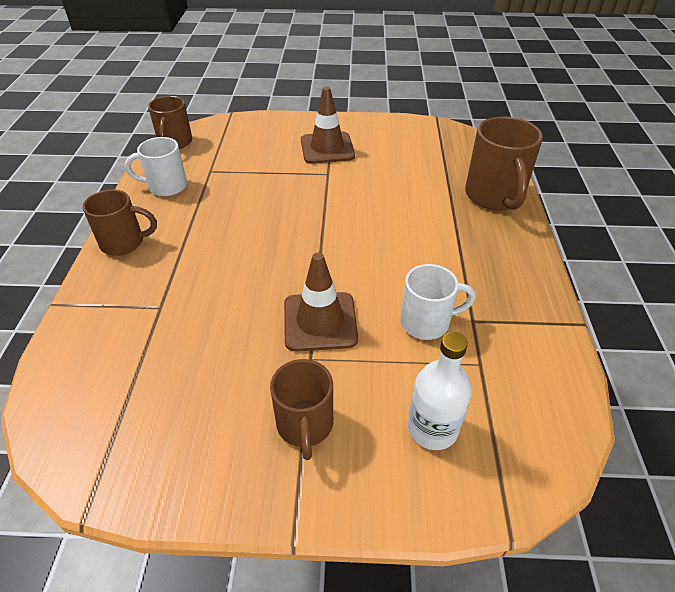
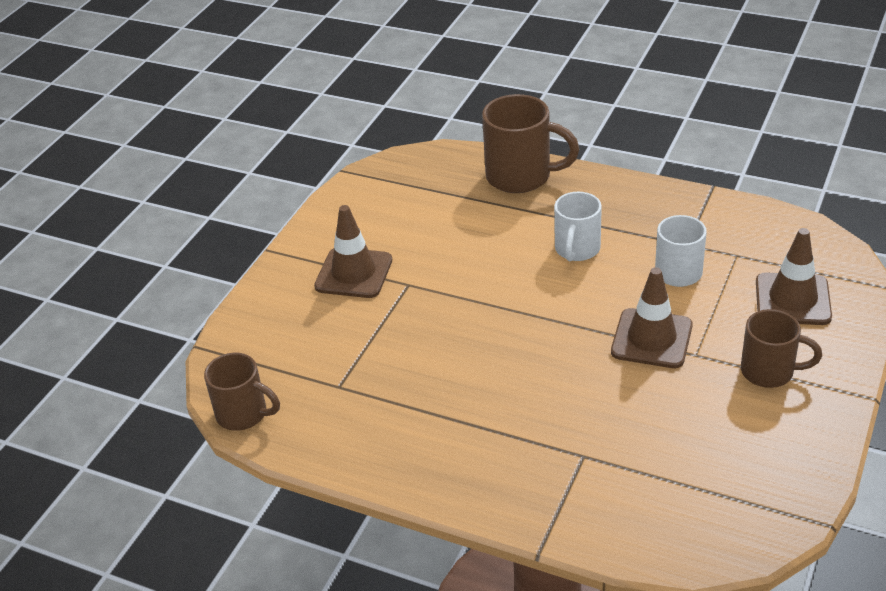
camera: 65 degrees left, 5 degrees down
brown mug [83,189,157,256] -> none
white mug [125,137,187,196] -> white mug moved to [554,192,602,262]
white bottle [407,332,472,450] -> brown traffic cone [756,228,832,325]

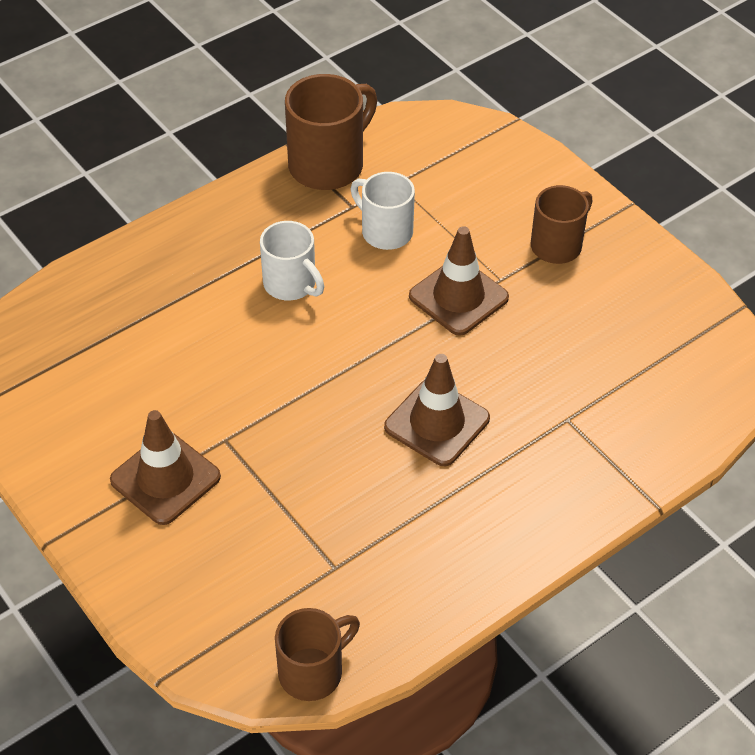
camera: 65 degrees left, 10 degrees up
brown mug [482,94,579,193] -> brown mug moved to [285,74,378,190]
brown traffic cone [756,228,832,325] -> brown traffic cone moved to [384,354,490,466]

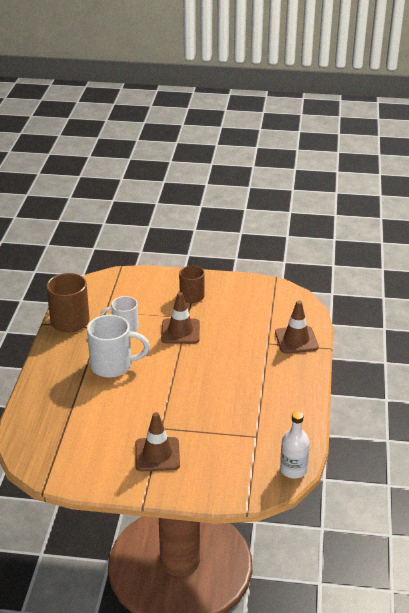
camera: 45 degrees left, 15 degrees down
white mug [260,221,325,300] -> white mug [87,315,150,378], size x1.52
brown mug [275,608,360,701] -> white bottle [280,411,310,479]
brown traffic cone [384,354,490,466] -> brown traffic cone moved to [275,300,319,354]

